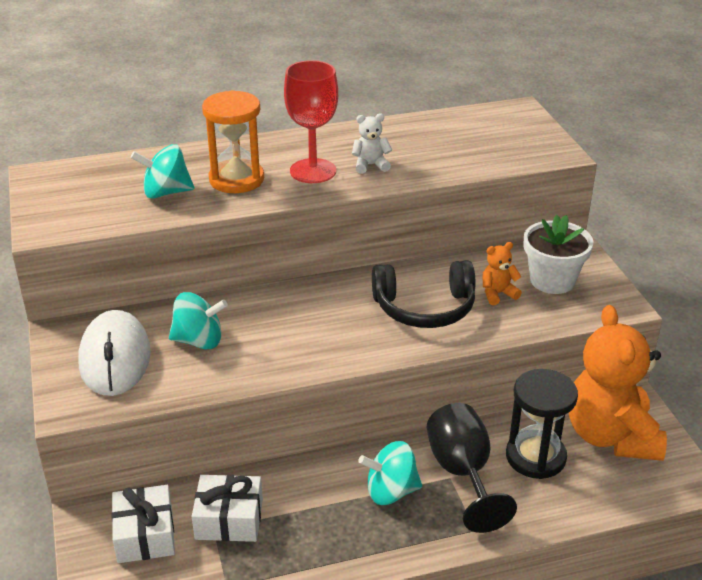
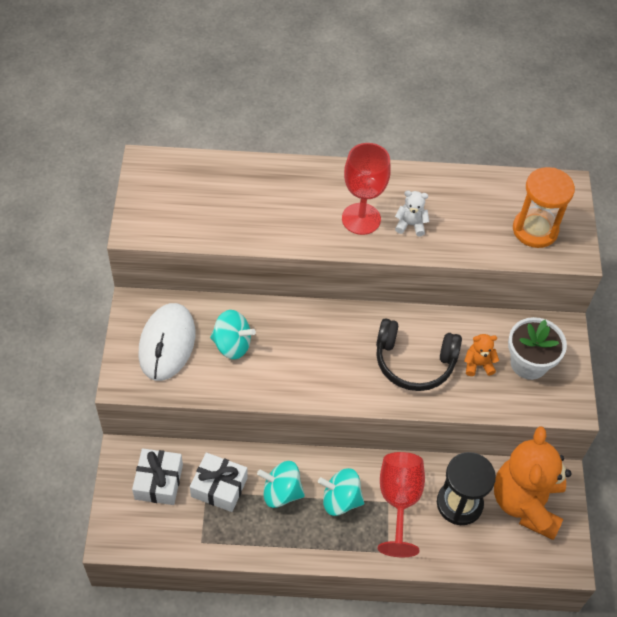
camera: 15 degrees right, 20 degrees up
turquoise spinning top [131,144,194,199] -> turquoise spinning top moved to [257,461,305,508]
orange hourglass [202,90,264,193] -> orange hourglass moved to [513,167,575,248]
black goblet [427,403,517,533] -> red goblet [378,452,425,557]

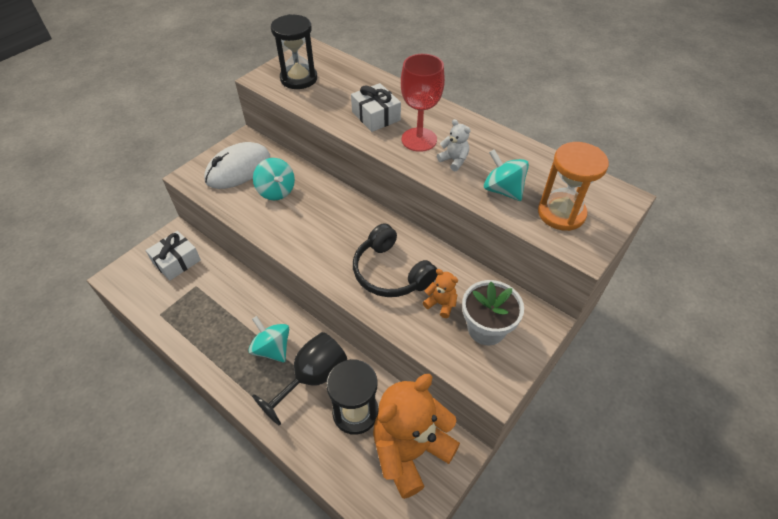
camera: 40 degrees right, 5 degrees down
white gift [190,452,248,512] -> white gift moved to [351,83,401,132]
turquoise spinning top [257,461,305,508] -> turquoise spinning top moved to [484,149,529,201]
red goblet [378,452,425,557] -> black goblet [252,332,347,426]
none -> black hourglass [271,14,317,89]

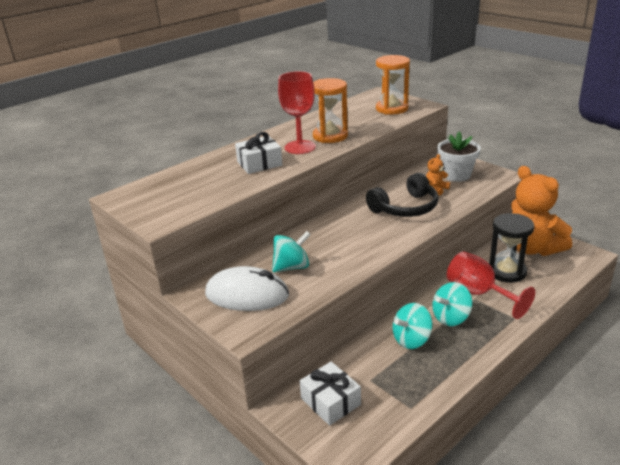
camera: 80 degrees left, 20 degrees down
white mouse [204,142,270,189] -> white mouse turned 45 degrees counterclockwise [205,266,289,311]
black goblet [252,332,347,426] -> red goblet [447,252,535,319]
black hourglass [271,14,317,89] -> none
white teddy bear [437,119,471,171] -> orange hourglass [313,78,348,143]
turquoise spinning top [484,149,529,201] -> turquoise spinning top moved to [393,303,432,349]

